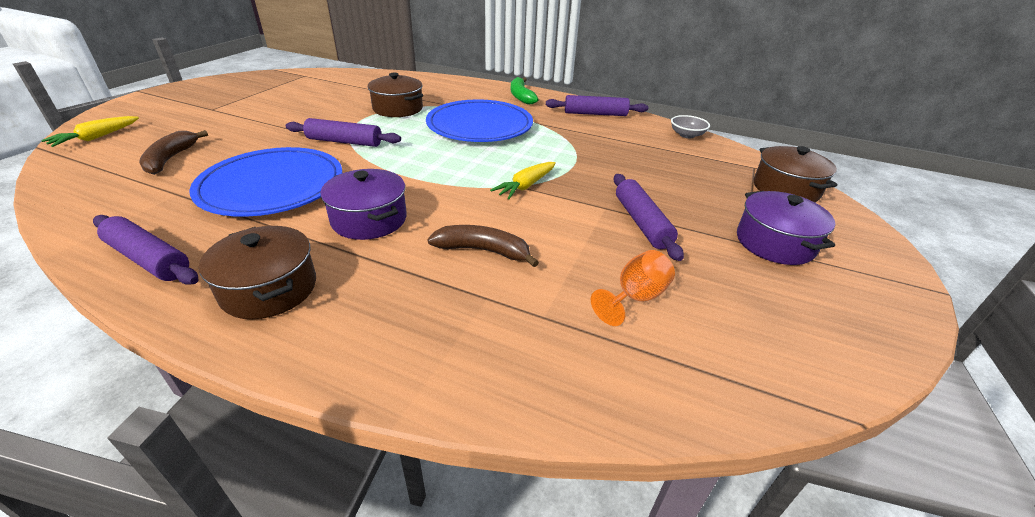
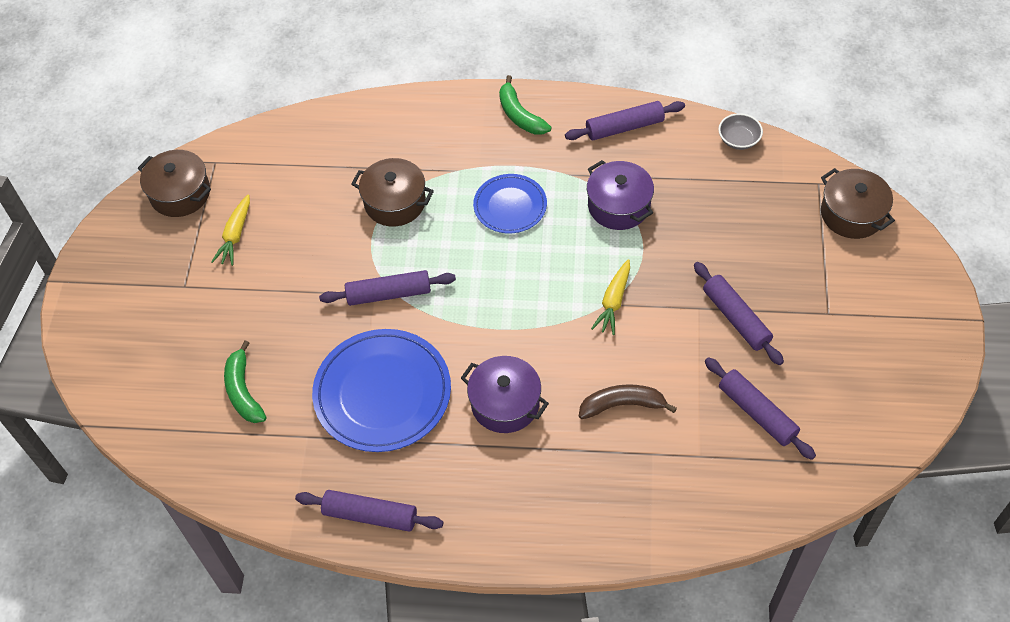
camera: 15 degrees left, 20 degrees up
yellow carrot [41,116,139,147] -> yellow carrot moved to [211,194,250,266]
brown banana [139,130,208,175] -> green banana [224,341,266,423]
brown pot [199,226,316,319] -> brown pot moved to [138,150,211,217]
blue plate [426,100,533,142] -> blue plate [473,174,547,233], size x0.58
orange goblet [591,250,675,326] -> purple rolling pin [705,357,816,460]
purple pot [737,191,835,265] -> purple pot moved to [587,160,654,230]

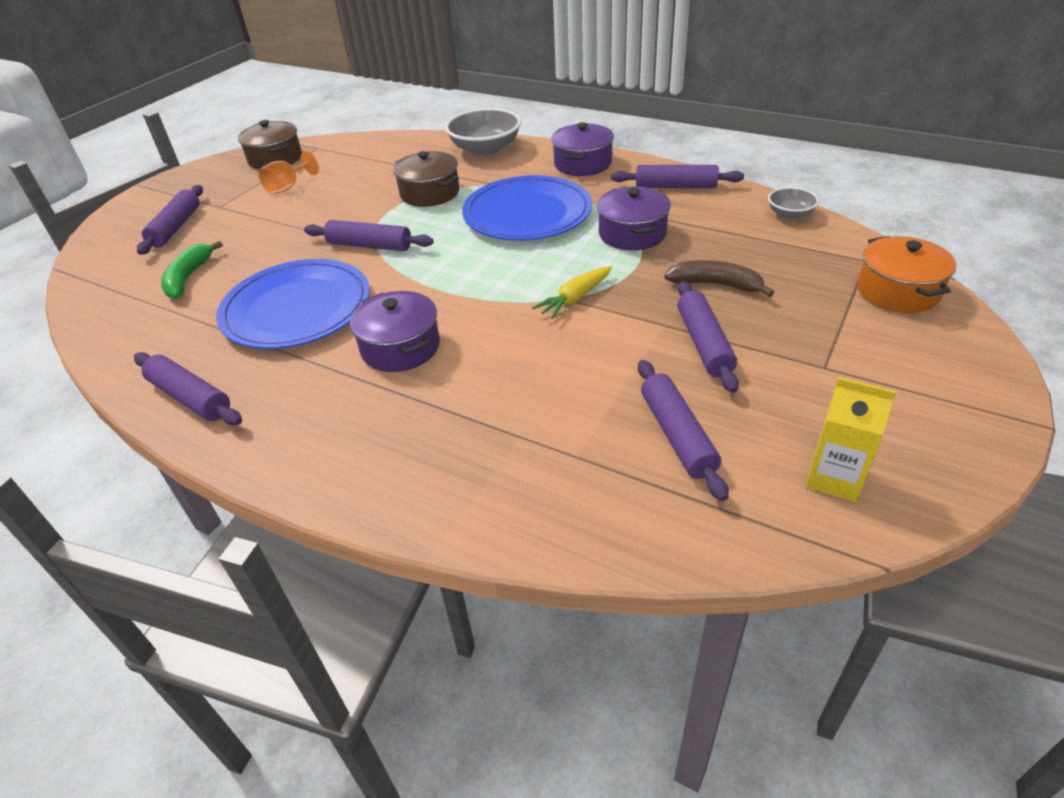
camera: 25 degrees right, 15 degrees down
yellow carrot [211,194,250,266] -> orange goblet [259,151,319,194]
blue plate [473,174,547,233] -> blue plate [462,175,592,241], size x1.72
green banana [499,75,551,135] -> purple pot [551,122,614,176]
brown banana [579,384,677,419] -> brown banana moved to [664,260,774,297]
brown pot [821,168,895,239] -> orange pot [858,236,956,313]
none -> purple rolling pin [137,185,203,255]
none -> grey bowl [445,108,521,156]
none -> yellow carton [806,377,896,502]

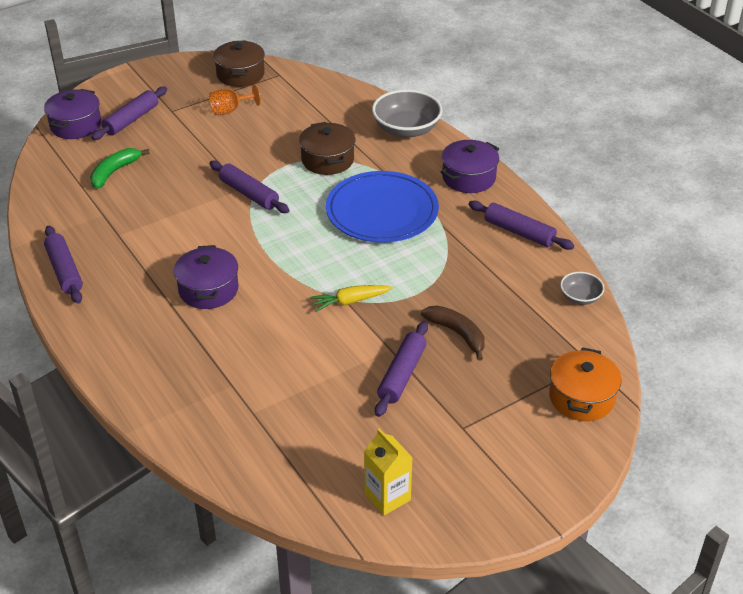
camera: 25 degrees right, 0 degrees up
blue plate [216,259,370,349] -> none
purple pot [597,186,671,250] -> purple pot moved to [44,89,101,139]
purple rolling pin [638,360,729,501] -> none

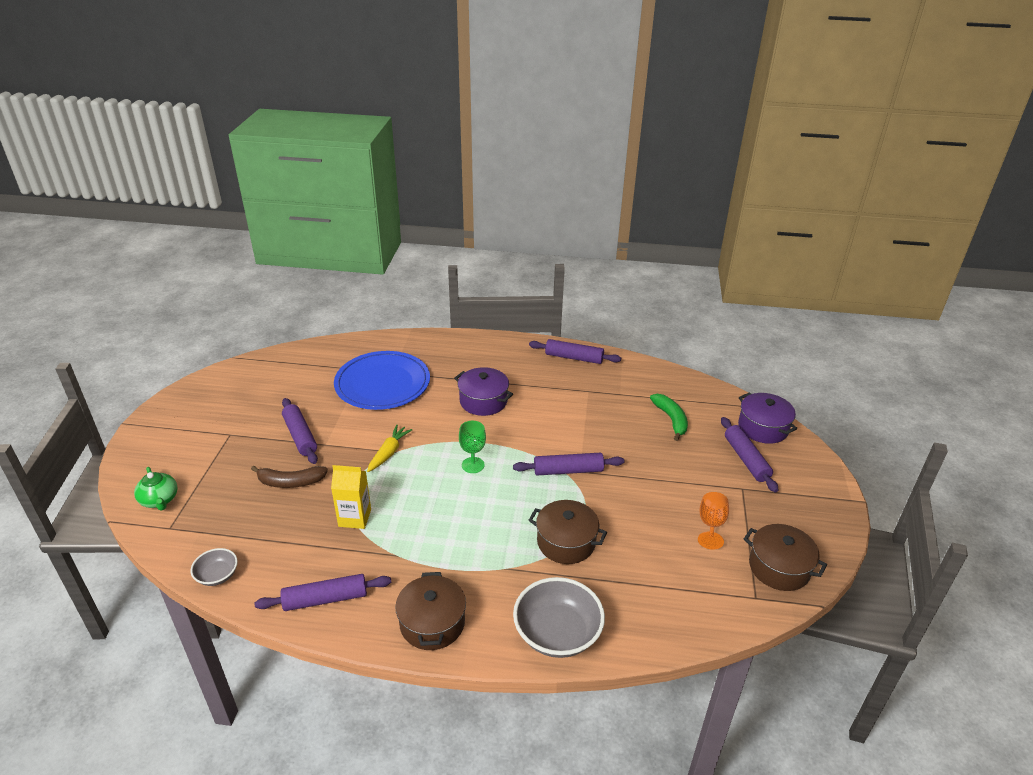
camera: 130 degrees right, 5 degrees down
blue plate [326,171,439,243] -> blue plate moved to [334,351,430,410]
yellow carton [364,429,413,515] -> yellow carton moved to [331,465,371,529]
purple pot [441,140,499,193] -> brown pot [395,572,466,650]
orange pot [549,347,621,421] -> green teapot [134,467,178,511]
none -> green goblet [459,421,486,473]

